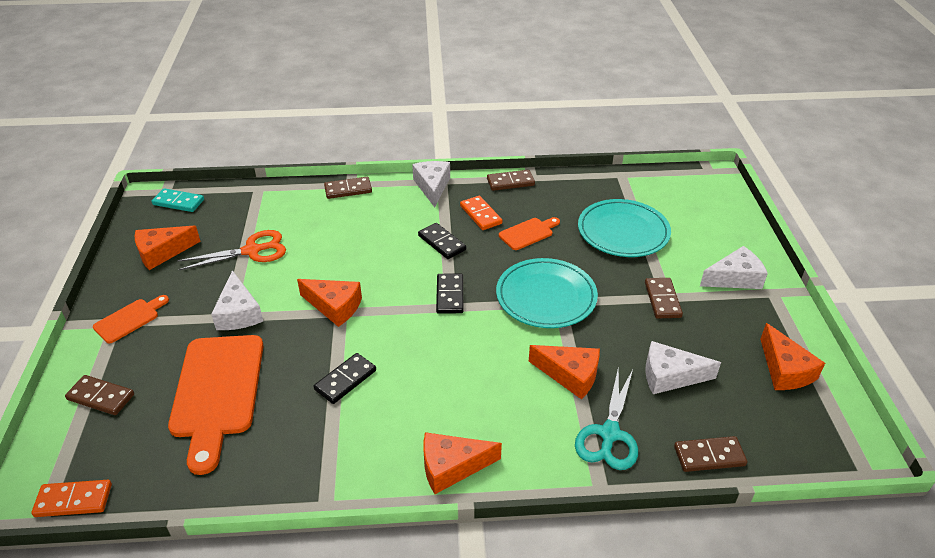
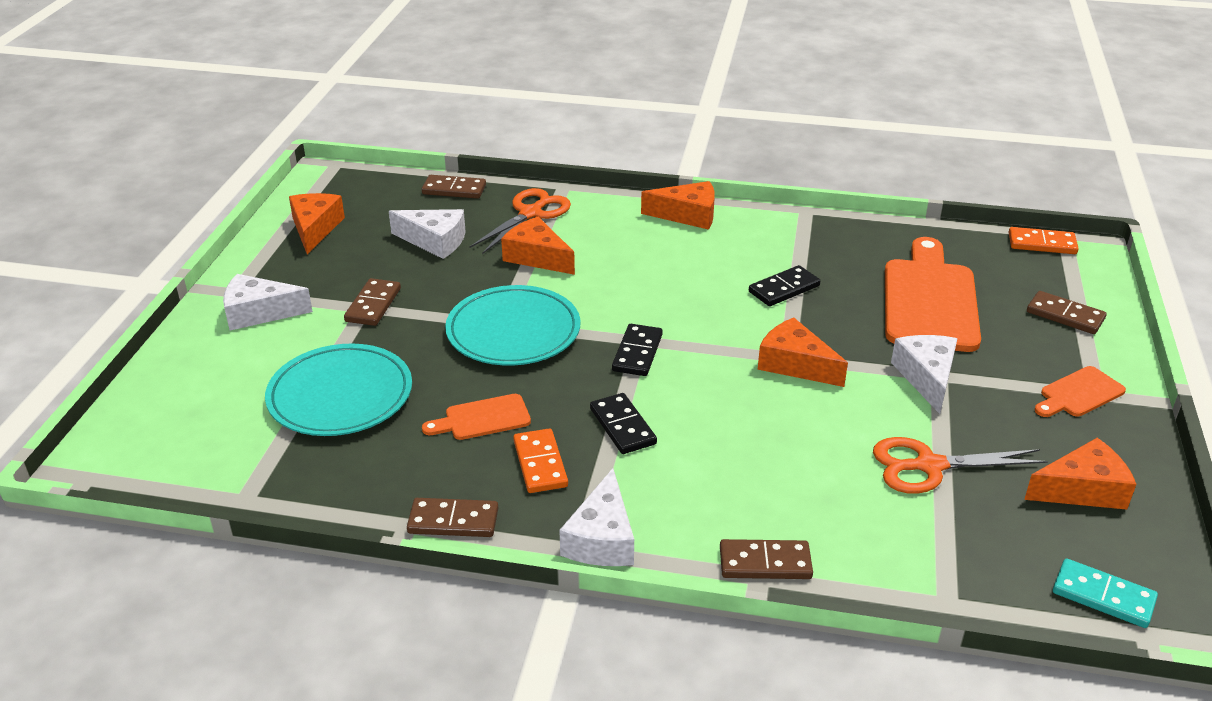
camera: 165 degrees left, 5 degrees down
turquoise scissors [575,366,638,470] -> orange scissors [469,188,571,254]

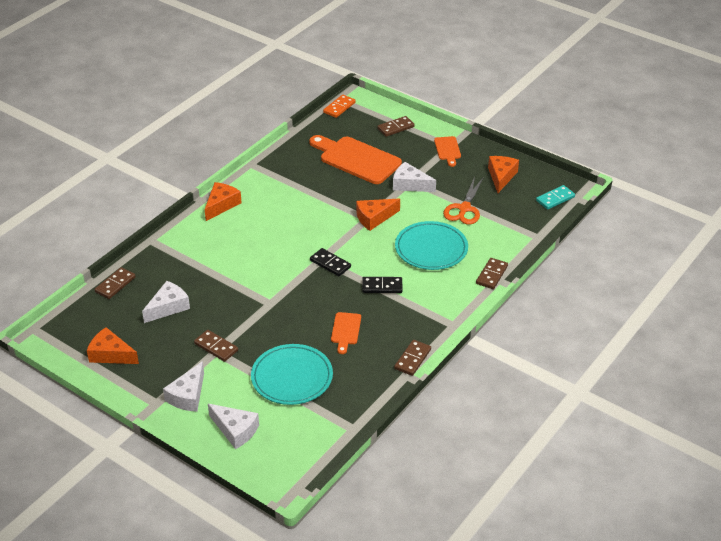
camera: 65 degrees left, 5 degrees up
turquoise plate [445,285,580,365] -> turquoise plate moved to [395,221,468,270]
orange scissors [469,188,571,254] -> none
orange cheese [501,217,575,275] -> none
orange domino [513,428,568,493] -> none
white cheese [559,468,634,566] -> white cheese moved to [208,404,259,449]
black domino [749,265,820,306] -> none

